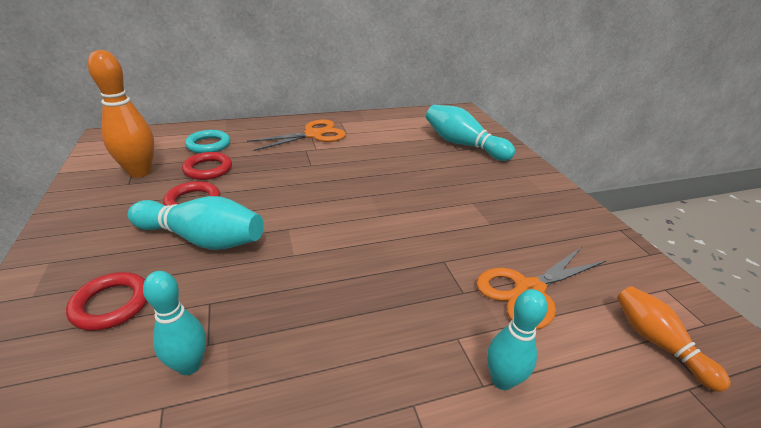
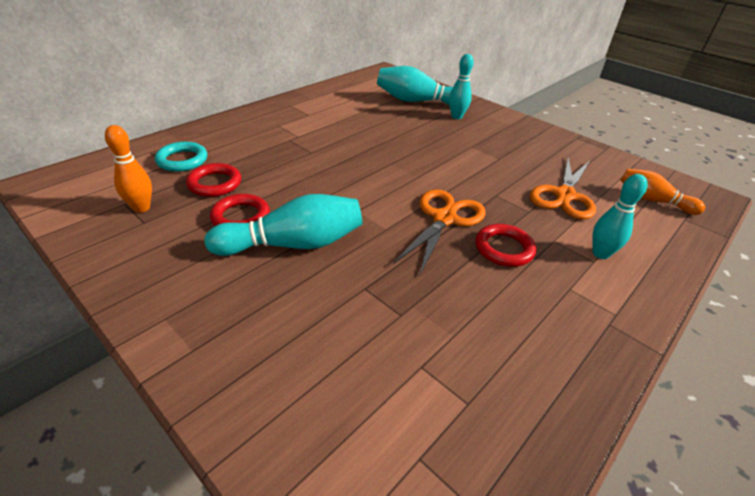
camera: 30 degrees left, 5 degrees up
red ring [66,272,147,331] -> red ring moved to [475,224,536,267]
orange bowling pin [88,50,154,178] -> orange bowling pin [105,125,152,213], size x0.63
turquoise bowling pin [143,271,206,375] -> turquoise bowling pin moved to [449,54,473,119]
orange scissors [247,119,346,151] -> orange scissors moved to [393,189,485,274]

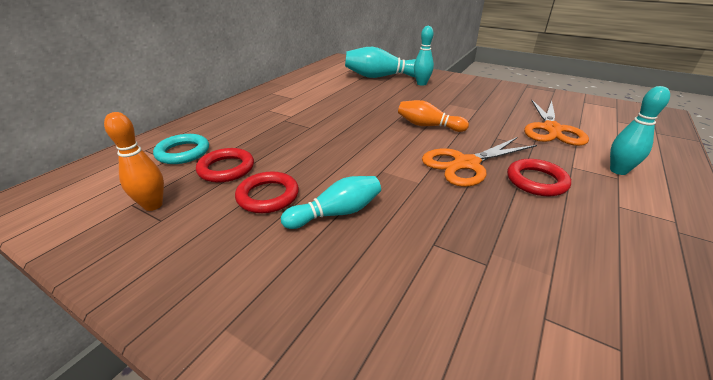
camera: 10 degrees left, 5 degrees down
turquoise bowling pin [204,194,362,256] -> turquoise bowling pin [281,176,381,229], size x0.63
orange scissors [393,189,485,274] -> orange scissors turned 135 degrees counterclockwise [422,137,537,187]
orange bowling pin [620,169,705,215] -> orange bowling pin moved to [398,100,469,132]

